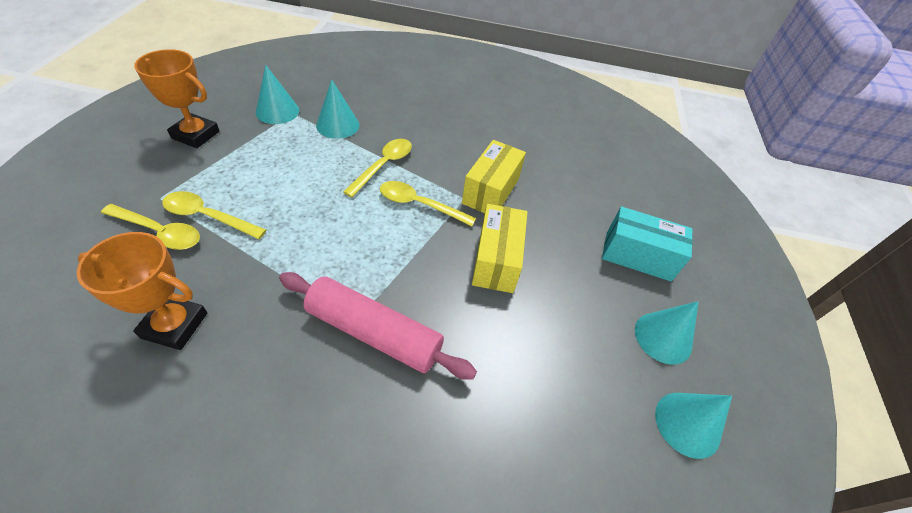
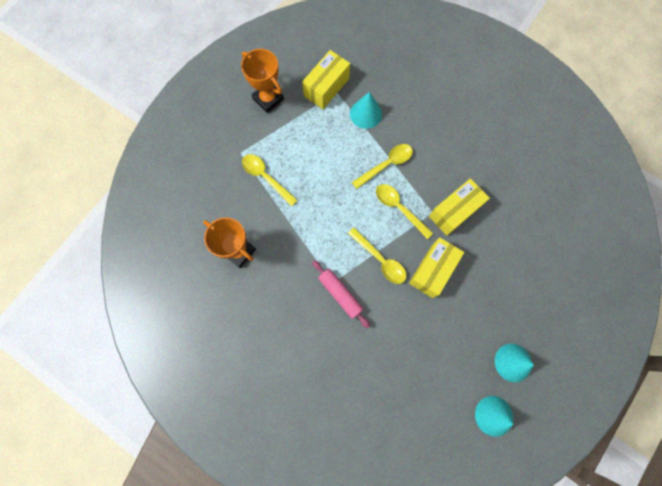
camera: 30 degrees right, 25 degrees up
yellow spoon [101,204,200,250] -> yellow spoon moved to [348,228,407,284]
turquoise cone [256,65,299,124] -> yellow box [302,50,350,109]
pink rolling pin [279,272,477,380] -> pink rolling pin [312,260,370,328], size x0.66
turquoise box [602,207,693,282] -> none

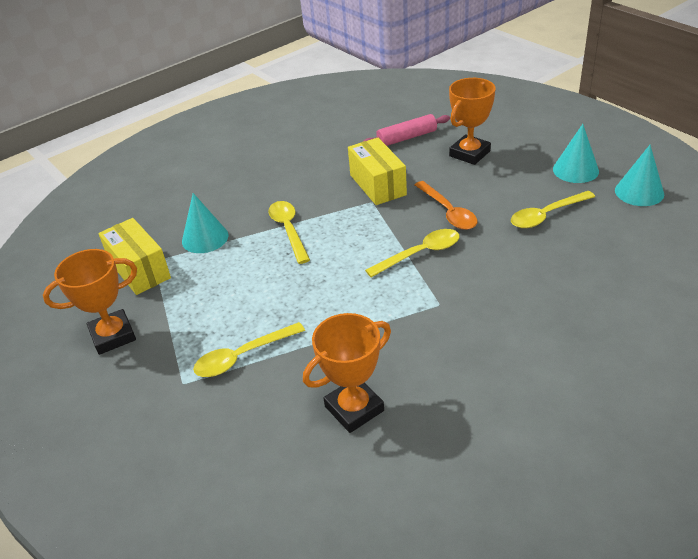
camera: 70 degrees left, 35 degrees down
pink rolling pin [312,260,370,328] -> pink rolling pin moved to [363,114,450,146]
yellow spoon [376,184,433,239] -> yellow spoon moved to [511,191,595,228]
yellow box [409,237,464,298] -> orange spoon [415,181,477,230]
none -> orange trophy [449,78,495,165]

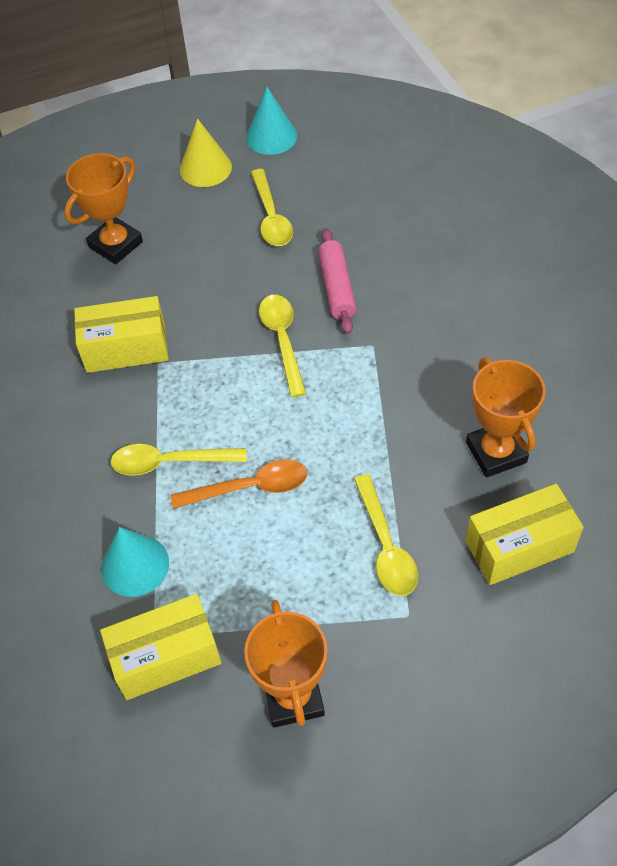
camera: 75 degrees left, 15 degrees up
pink rolling pin [363,114,450,146] -> pink rolling pin moved to [318,228,356,334]
orange spoon [415,181,477,230] -> orange spoon moved to [171,459,307,509]
orange trophy [449,78,495,165] -> orange trophy turned 75 degrees clockwise [64,153,143,264]
turquoise cone [553,124,599,183] -> yellow cone [180,119,232,187]
none -> yellow box [466,484,584,585]

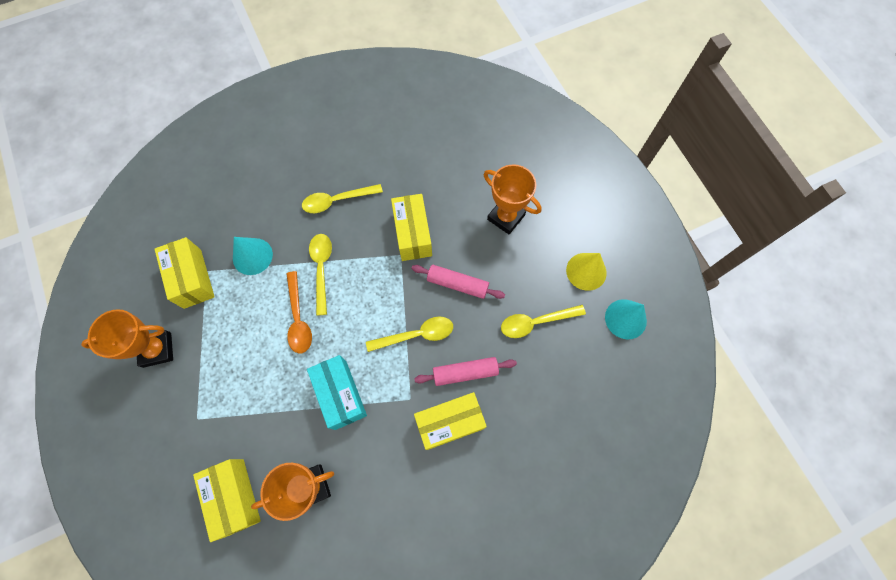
camera: 85 degrees right, 15 degrees up
yellow spoon [354,474,418,596] -> yellow spoon moved to [302,184,383,213]
none -> turquoise box [307,355,367,430]
none -> pink rolling pin [411,265,505,299]
none -> yellow box [414,392,487,450]

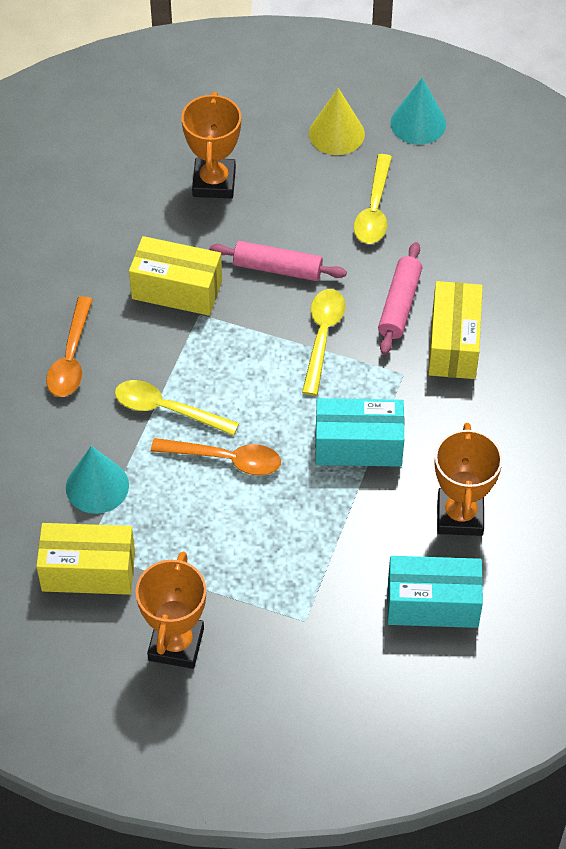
camera: 65 degrees left, 15 degrees down
yellow box [193,459,261,542] -> turquoise box [387,556,483,628]
yellow spoon [302,184,383,213] -> orange spoon [46,296,93,397]
pink rolling pin [411,265,505,299] -> pink rolling pin turned 60 degrees clockwise [210,241,347,281]
orange trophy [484,164,541,234] -> orange trophy turned 60 degrees counterclockwise [181,92,241,198]

